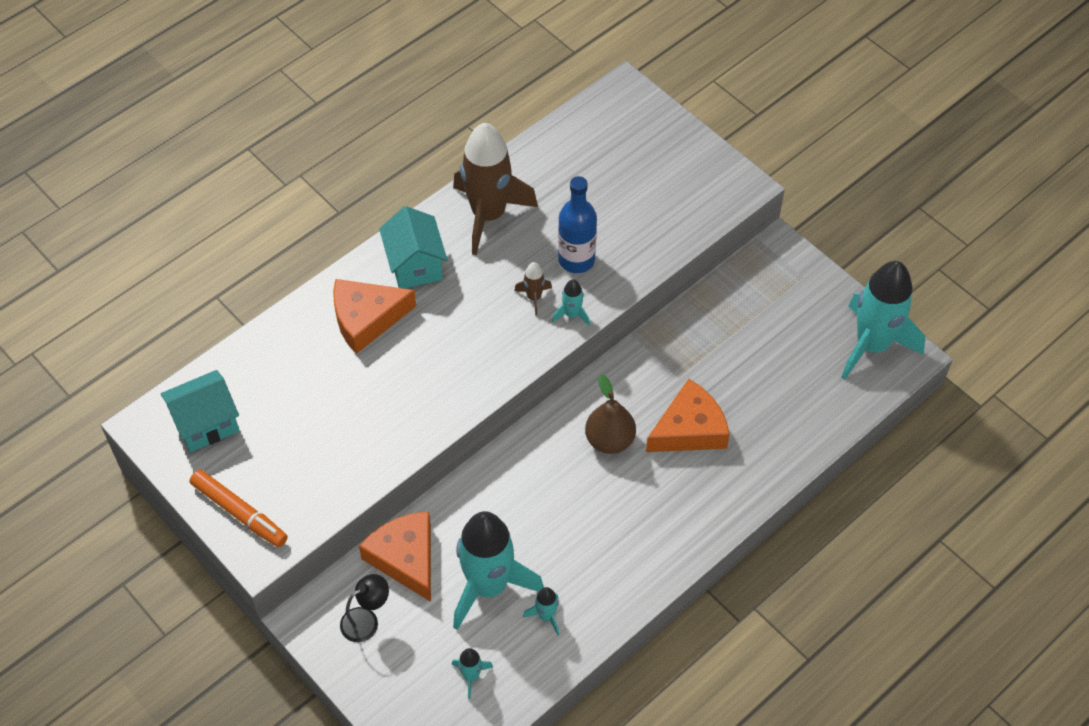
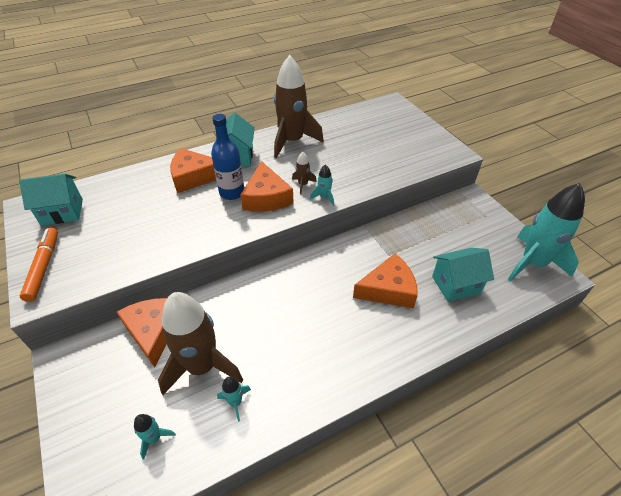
camera: 15 degrees right, 10 degrees down
orange marker [190,469,288,547] -> orange marker turned 150 degrees counterclockwise [20,228,58,302]
black lamp [340,574,389,642] -> none
turquoise rocket [453,511,544,630] -> brown rocket [158,292,243,395]
blue bottle [558,176,597,273] -> blue bottle moved to [211,114,244,200]
brown pear [585,374,636,454] -> none
none -> orange cheese [240,161,294,212]
none -> turquoise house [432,248,494,302]

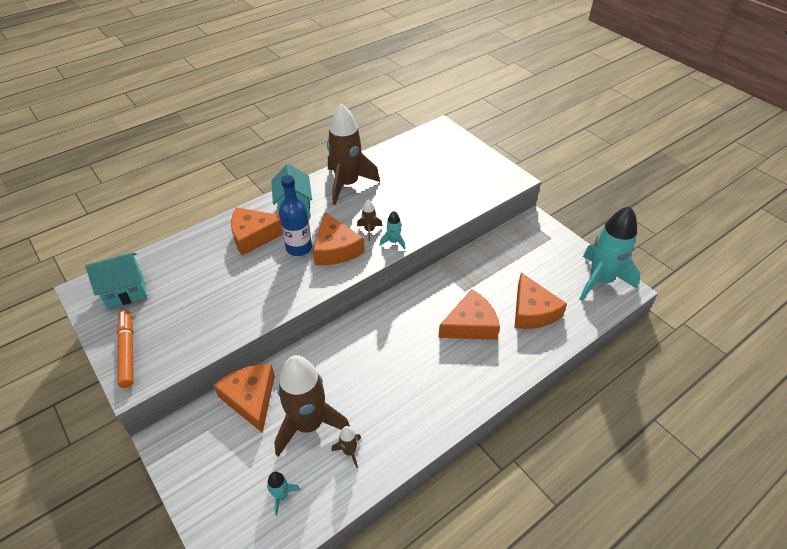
camera: 10 degrees left, 0 degrees up
turquoise rocket [217,376,251,422] -> brown rocket [331,426,361,468]
turquoise house [432,248,494,302] -> orange cheese [514,272,567,329]

